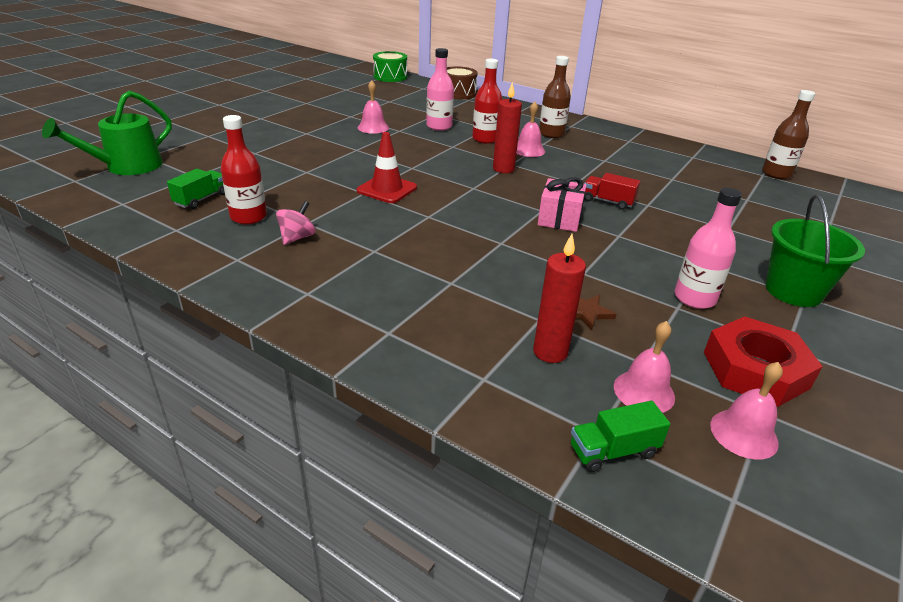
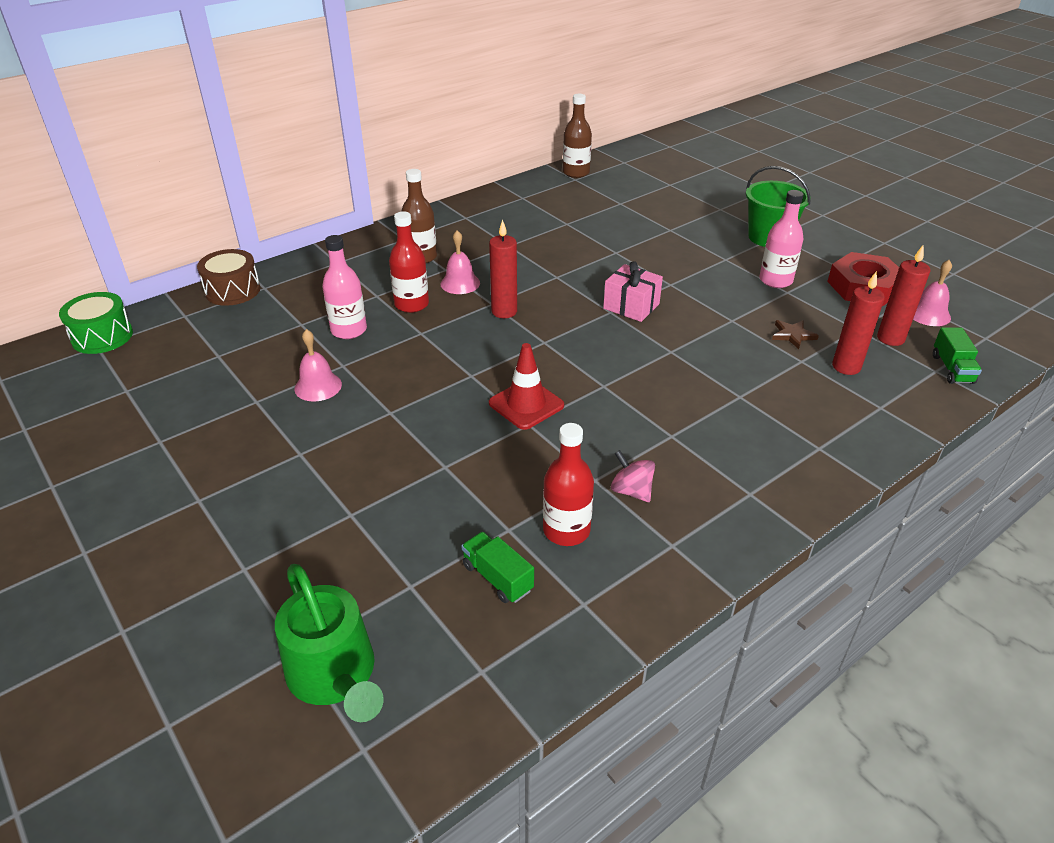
camera: 70 degrees left, 5 degrees up
red truck [584,173,640,210] -> none
pink bell [614,321,675,413] -> red candle [877,244,931,346]

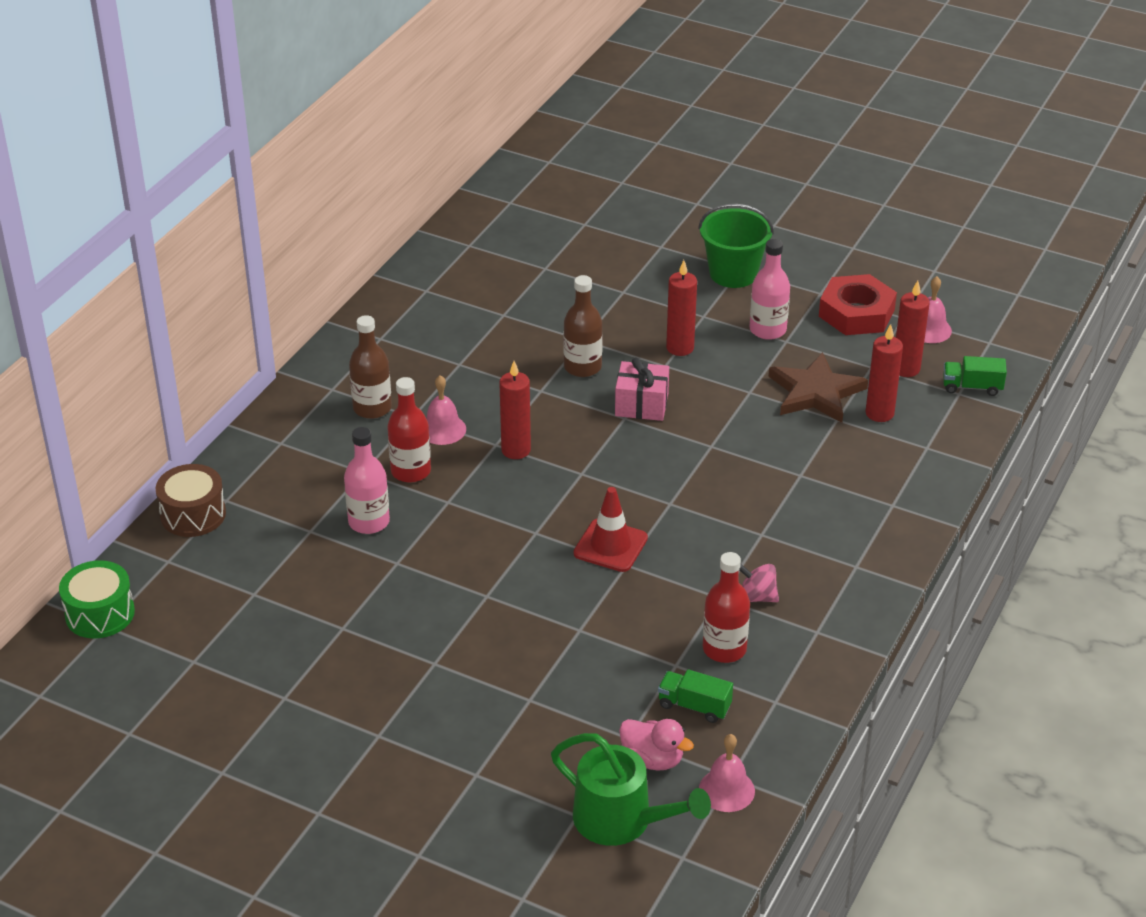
camera: 25 degrees left, 0 degrees up
pink bell [294,329,342,402] -> pink bell moved to [699,734,755,812]
brown bottle [563,94,592,178] -> brown bottle moved to [563,275,603,377]
brown star [772,320,819,349] -> brown star [769,352,868,423], size x2.07
green truck [933,327,982,384] -> green truck turned 120 degrees clockwise [943,356,1007,396]
none -> pink duck [619,719,694,771]
none -> red candle [666,260,697,356]

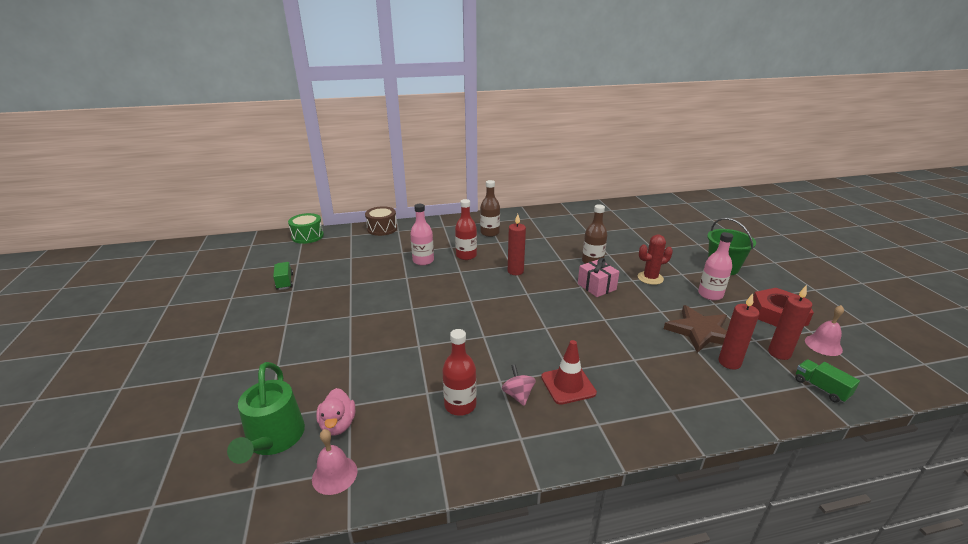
camera: 50 degrees right, 10 degrees down
pink bell [426,375,466,445] -> none
red traffic cone [574,487,648,572] -> red traffic cone moved to [541,340,597,405]
green truck [658,669,733,723] -> green truck moved to [273,262,293,290]
red candle [666,260,697,356] -> red cactus [638,235,673,285]

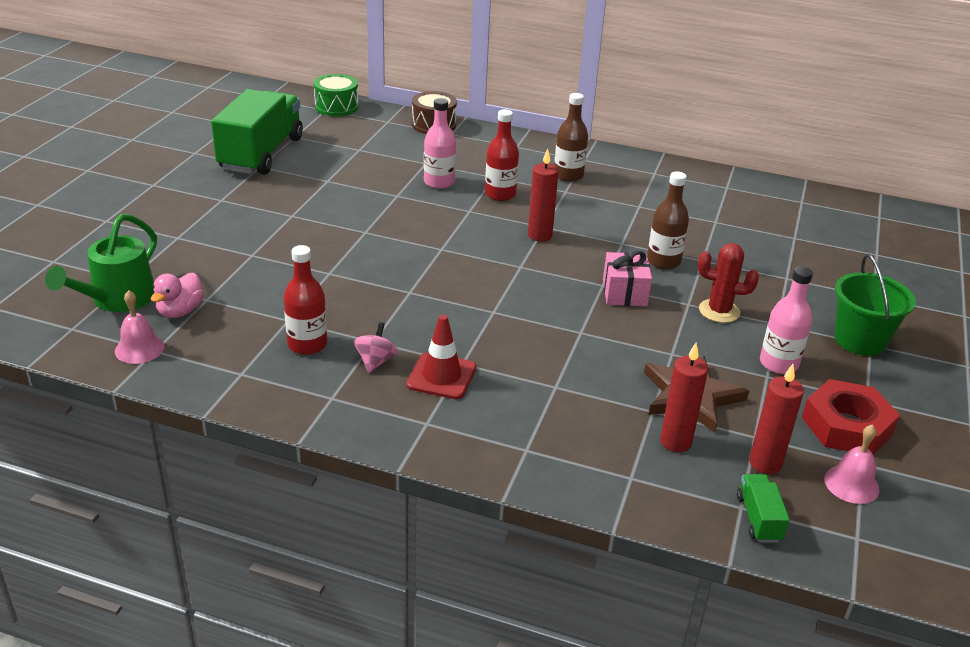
camera: 30 degrees right, 5 degrees up
green truck [273,262,293,290] -> green truck [211,89,303,175], size x2.42

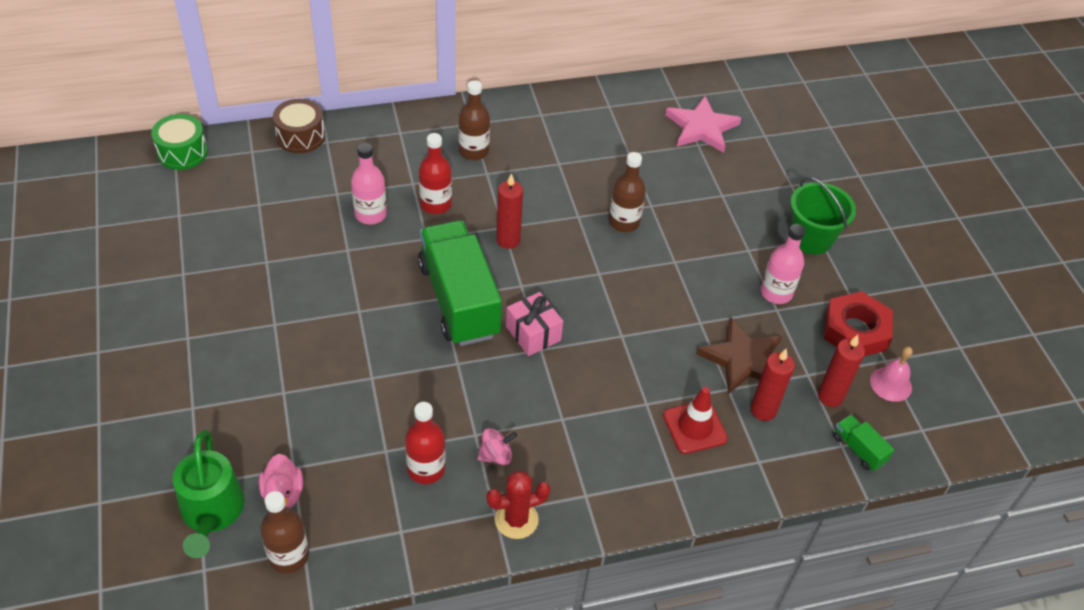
camera: 35 degrees left, 15 degrees up
pink bell [115,290,164,364] -> brown bottle [260,491,309,573]
green truck [211,89,303,175] -> green truck moved to [418,220,502,346]
pink spinning top [354,322,398,373] -> pink spinning top turned 90 degrees clockwise [477,428,517,465]
red traffic cone [406,315,476,399] -> red traffic cone moved to [663,387,728,454]
pink gift [603,251,652,306] -> pink gift moved to [506,292,563,356]
red cactus [698,243,759,323] -> red cactus moved to [487,471,550,539]
none -> pink star [665,96,741,153]

